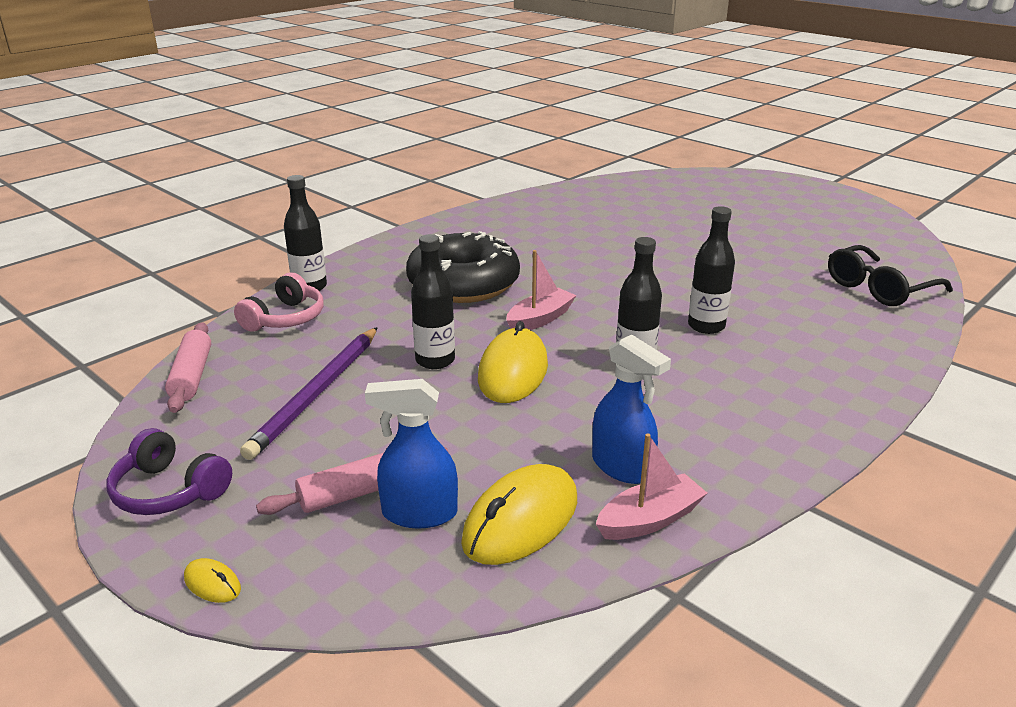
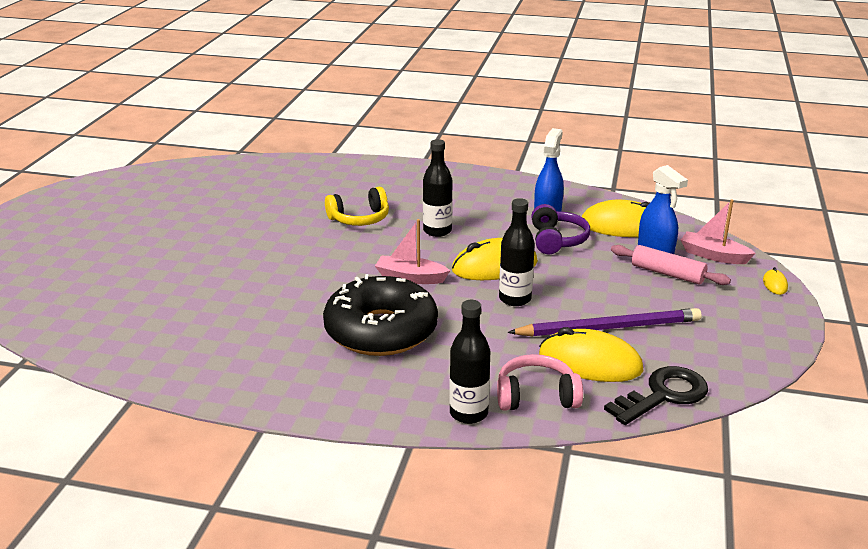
camera: 120 degrees left, 0 degrees up
purple headphones [107,428,232,515] -> purple headphones moved to [531,204,590,255]
pink rolling pin [165,322,211,413] -> black key [604,366,708,425]
pink boat [596,433,708,540] -> pink boat moved to [681,199,756,264]
black bottle [688,206,735,334] -> yellow headphones [325,187,389,226]
black glasses [828,245,953,306] -> none
none -> yellow mouse [539,327,644,382]

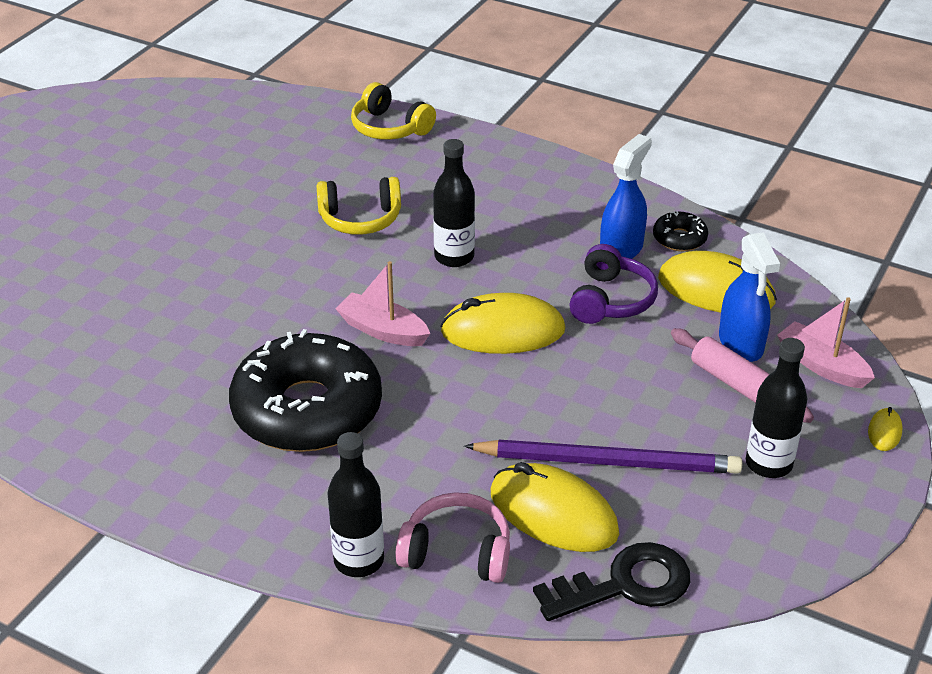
camera: 15 degrees right, 10 degrees up
black bottle [499,198,535,306] -> black bottle moved to [746,338,807,478]
none -> yellow headphones [351,82,436,140]
none -> black donut [653,211,708,251]

